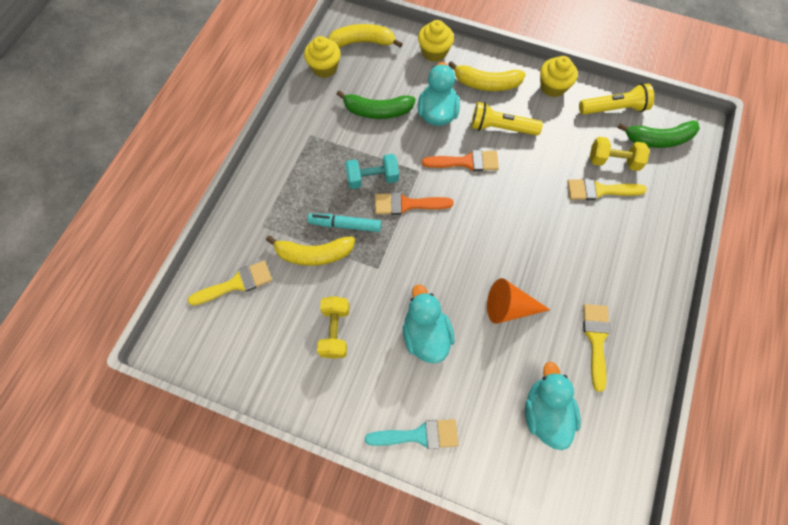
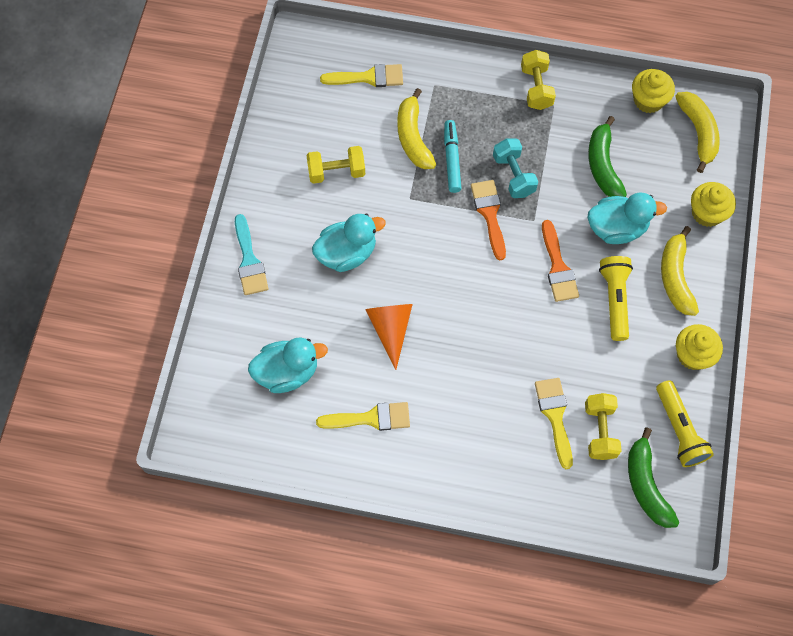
camera: 80 degrees right, 0 degrees up
yellow brush [188,261,272,305] -> yellow brush turned 60 degrees counterclockwise [320,64,403,87]
none -> yellow dumbbell [521,50,556,110]

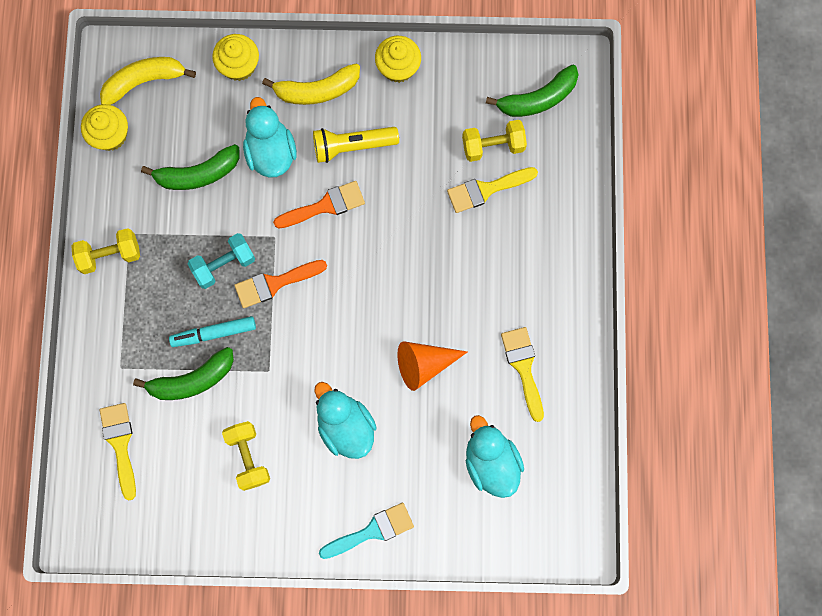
camera: 100 degrees left, 10 degrees up
yellow banana [397,88,436,169] -> green banana [133,347,234,400]
yellow flashlight [656,380,714,467] -> none

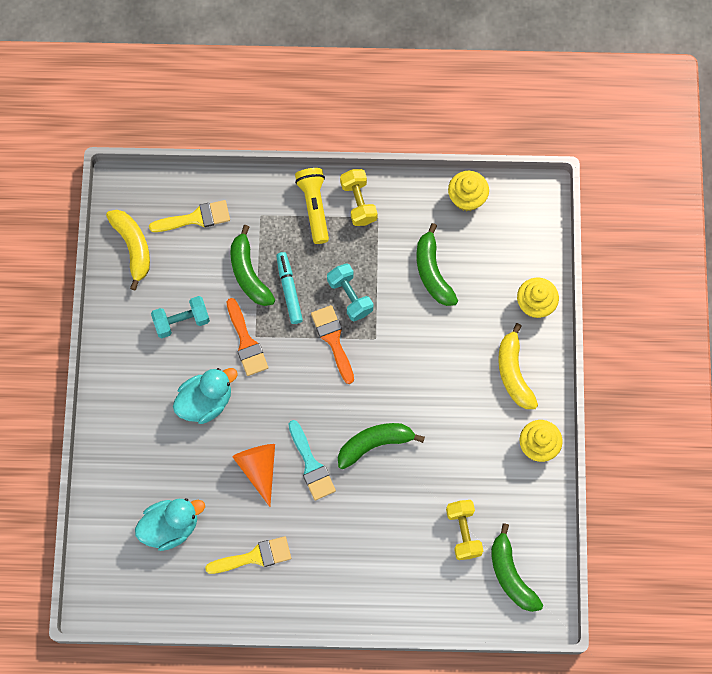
camera: 90 degrees right, 5 degrees down
yellow banana [100,57,196,105] -> yellow banana moved to [106,210,150,290]
yellow dumbbell [222,421,270,491] -> turquoise dumbbell [151,296,210,338]
turquoise duck [243,97,297,178] -> none
orange brush [273,181,365,229] -> orange brush moved to [227,298,268,376]
yellow flashlight [313,127,399,163] -> yellow flashlight moved to [295,168,329,244]
turquoise brush [319,503,414,559] -> turquoise brush moved to [288,420,336,500]
yellow brush [447,167,538,213] -> none
none -> green banana [338,423,425,469]

